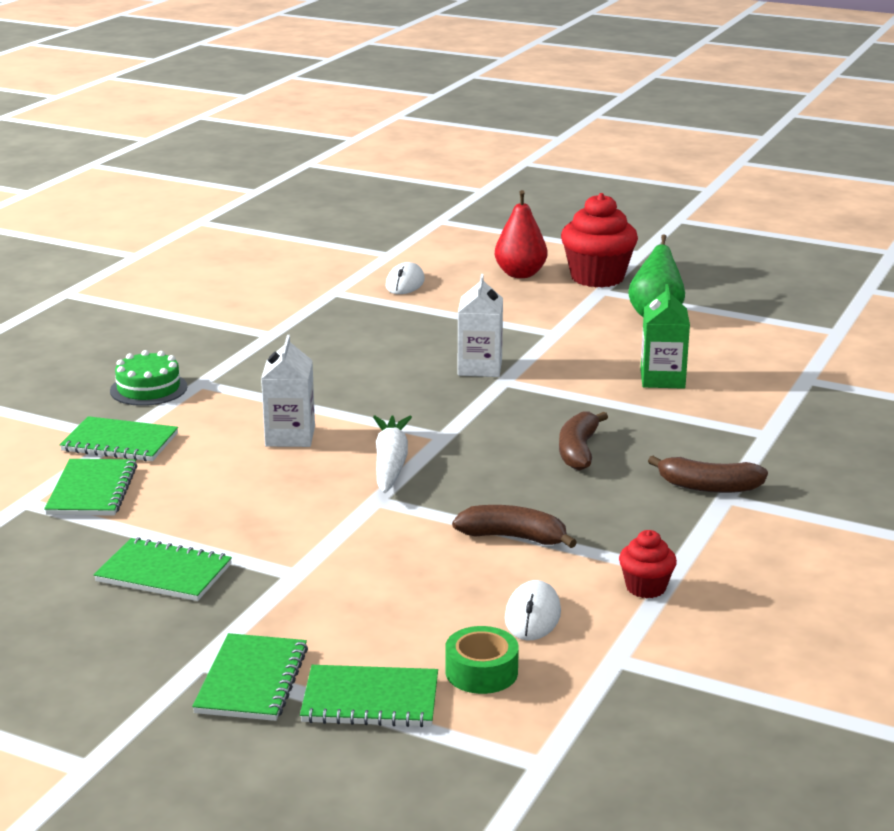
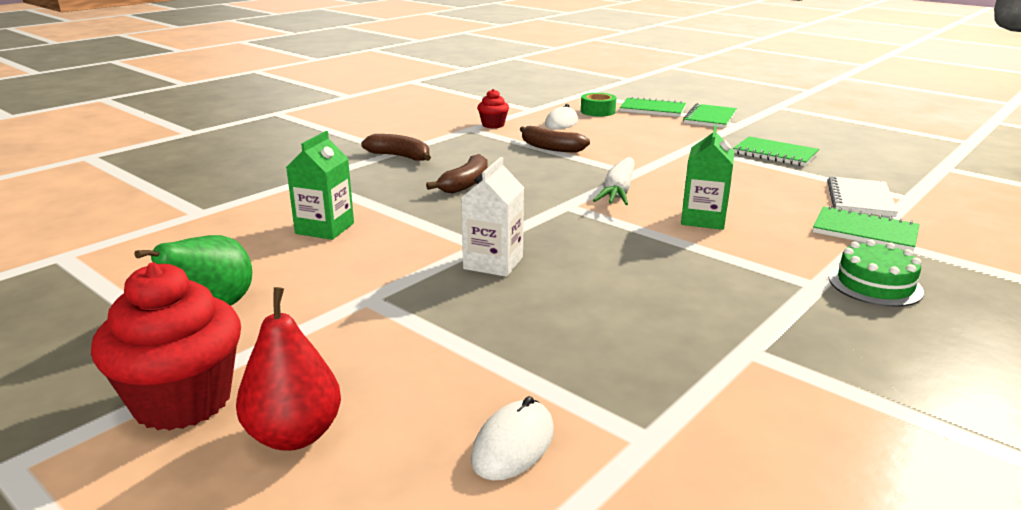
camera: 165 degrees left, 0 degrees up
green notebook [44,459,137,516] -> white notebook [827,176,898,217]
white carton [261,335,315,447] -> green carton [681,125,734,230]

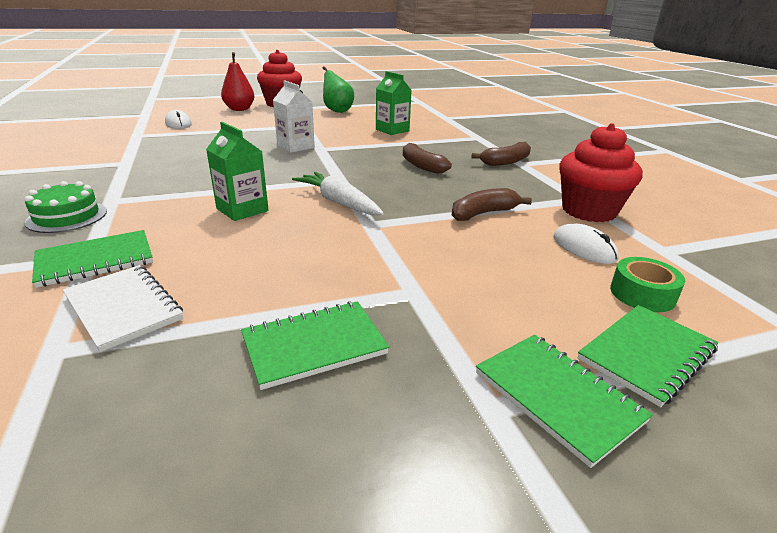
camera: 120 degrees right, 5 degrees up
red cupcake [477,89,509,129] -> red cupcake [559,123,643,222], size x1.96

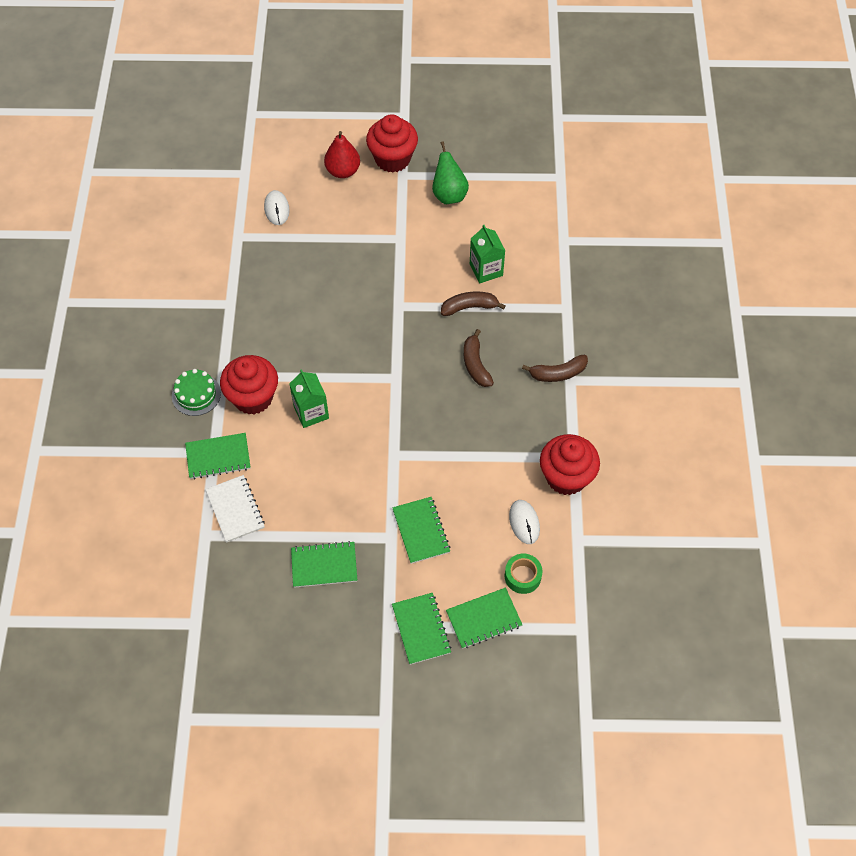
camera: 20 degrees right, 30 degrees up
white carton [273,80,315,153] -> none
white carrot [292,172,384,215] -> none
brown banana [452,188,532,221] -> brown banana moved to [441,292,506,316]
none -> red cupcake [220,355,278,414]
none -> green notebook [392,497,450,564]

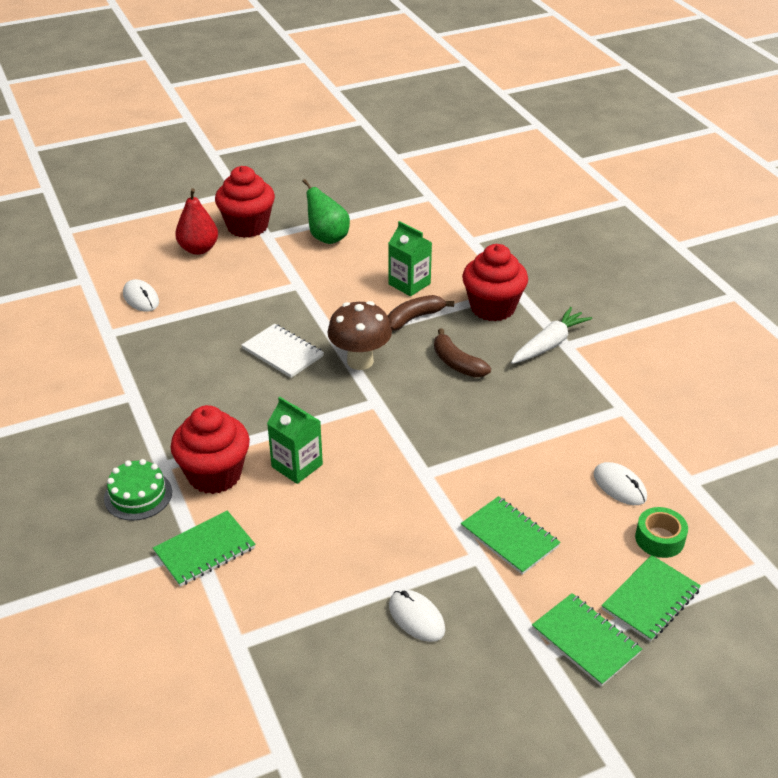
camera: 25 degrees left, 20 degrees down
white notebook [205,475,265,542] -> white notebook moved to [242,324,324,378]
green notebook [291,541,357,588] -> white mouse [389,590,445,642]
brown banana [522,355,588,382] -> white carrot [511,307,592,364]
red cupcake [540,434,600,495] -> red cupcake moved to [462,244,528,321]
none -> brown mushroom [327,301,392,370]

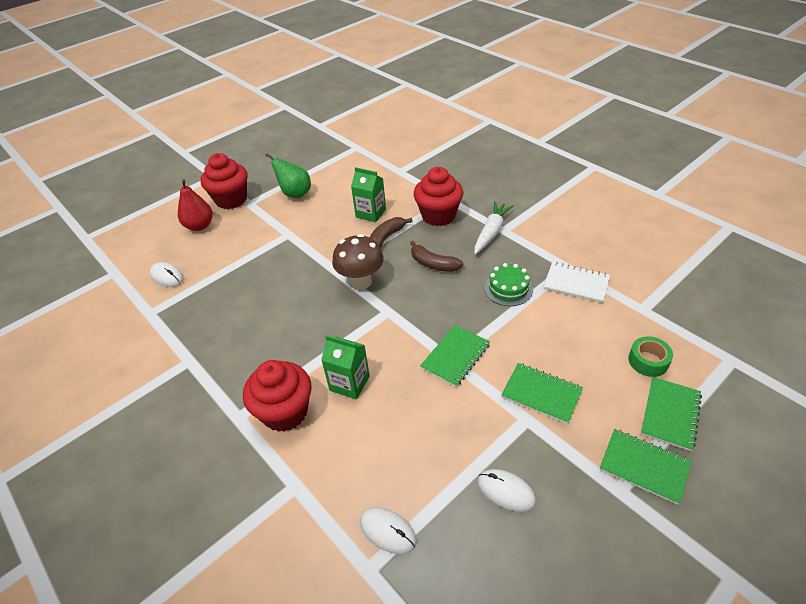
camera: 15 degrees left, 5 degrees up
green cake [104,459,172,521] -> green cake moved to [484,263,533,306]
green notebook [153,511,255,587] -> green notebook moved to [420,325,490,387]
white notebook [242,324,324,378] -> white notebook moved to [543,262,610,303]
white mouse [594,462,647,505] -> white mouse moved to [360,507,417,554]

